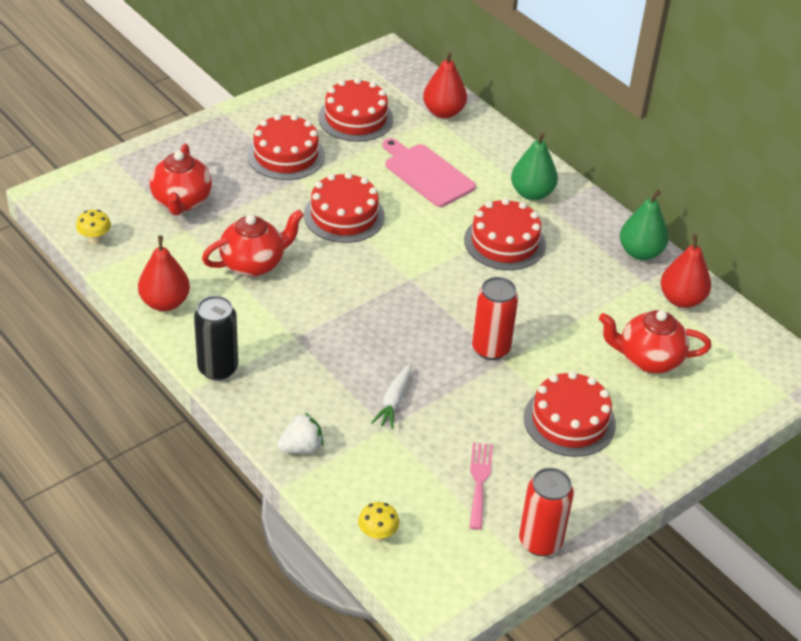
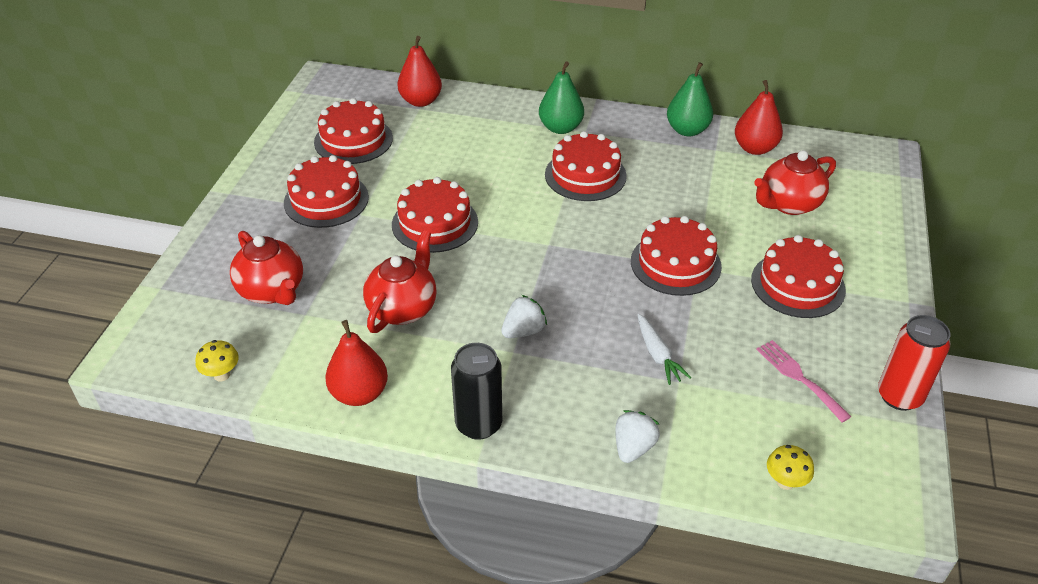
camera: 35 degrees left, 0 degrees up
pink cutting board [383,138,476,207] -> none
red can [472,277,518,360] -> red cake [631,216,722,296]
none -> white strawberry [501,295,547,338]

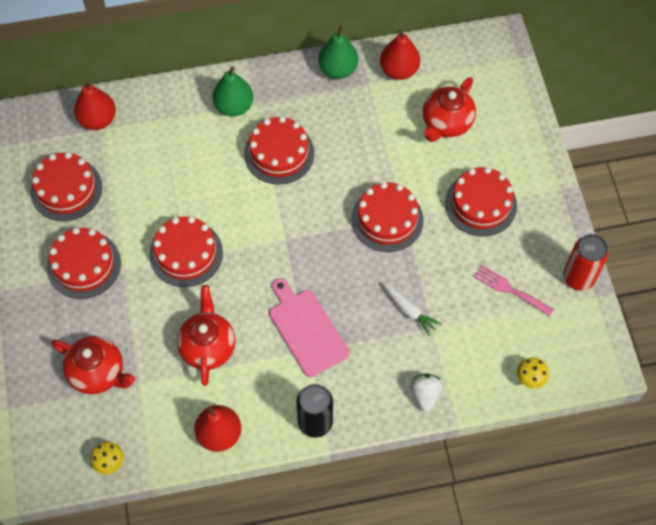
camera: 25 degrees left, 20 degrees up
white strawberry [501,295,547,338] -> pink cutting board [269,278,349,377]

